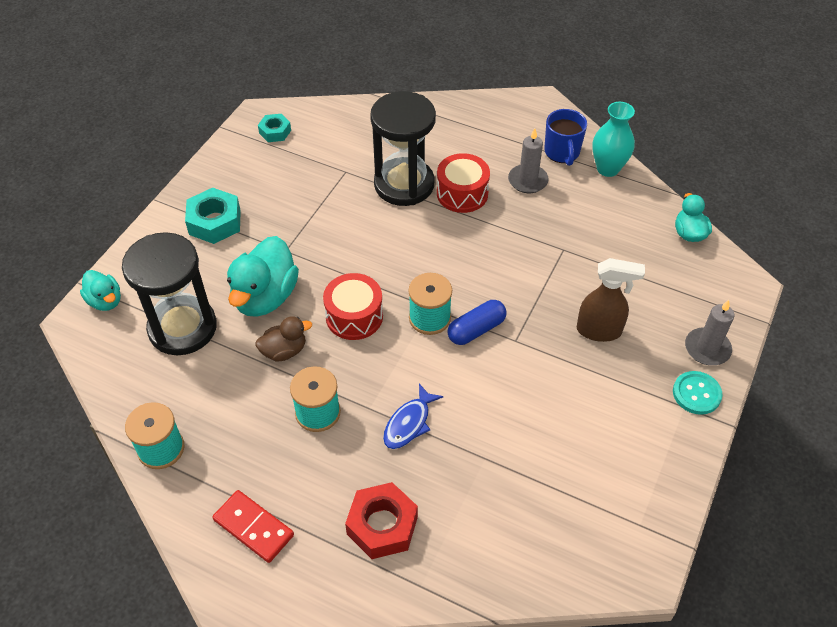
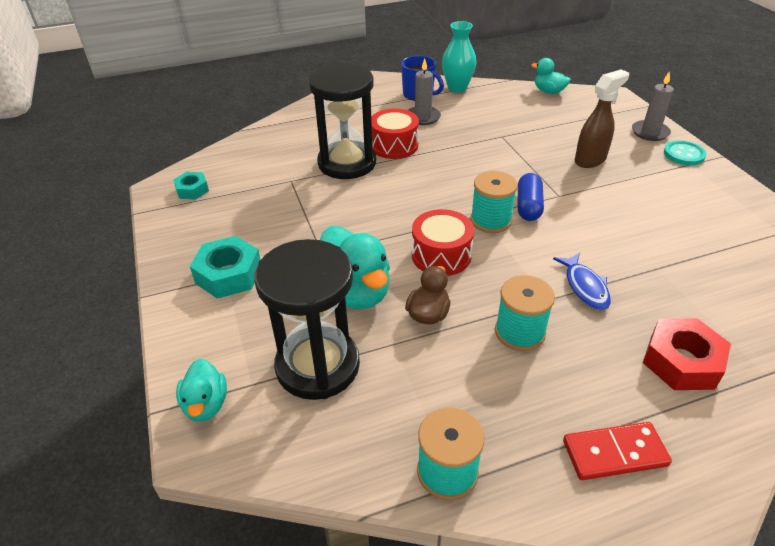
camera: 45 degrees left, 10 degrees down
turquoise duck [80,270,121,311] -> turquoise duck turned 75 degrees clockwise [176,359,227,422]

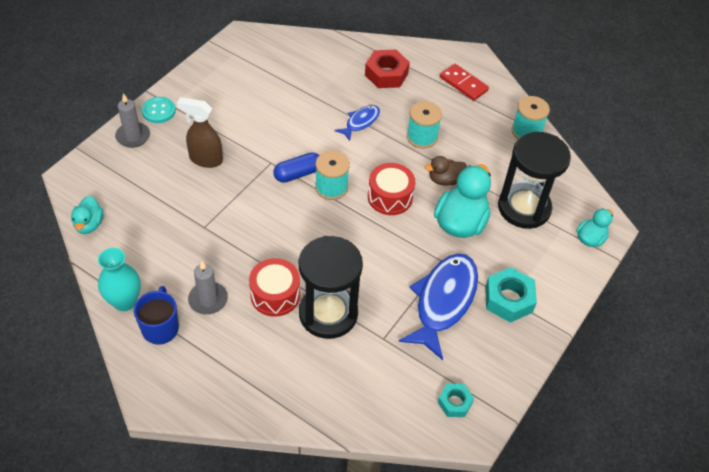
camera: 130 degrees left, 10 degrees up
none -> blue fish [399,254,478,360]

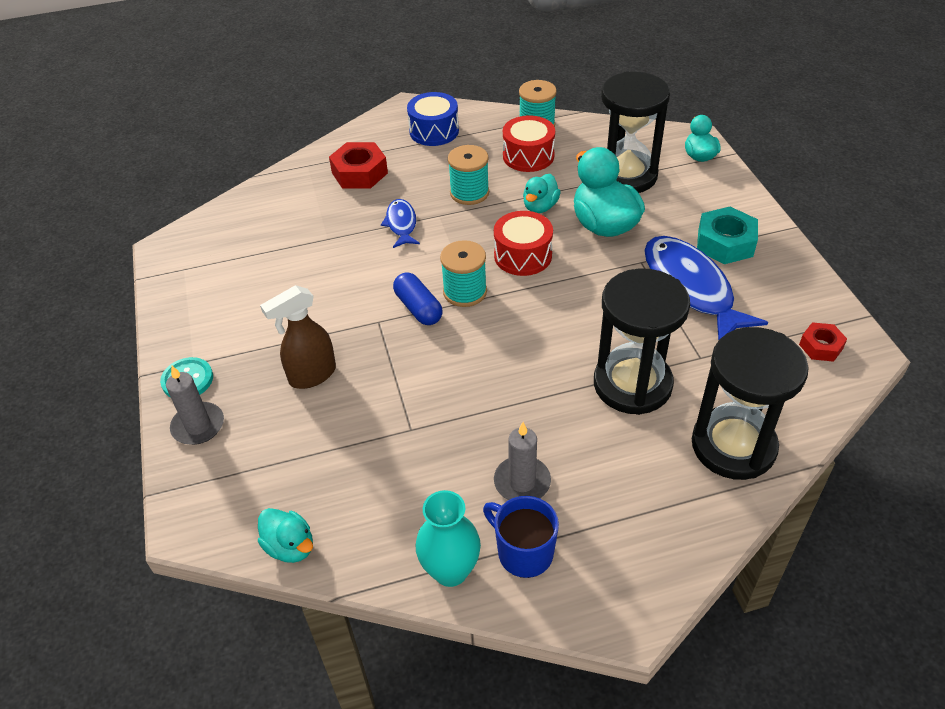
camera: 45 degrees left, 5 degrees down
red drum [249,258,300,317] -> red drum moved to [503,115,555,172]
blue capsule [273,152,319,183] -> blue capsule turned 45 degrees counterclockwise [393,272,443,325]
brown duck [425,156,467,186] -> turquoise duck [523,174,561,213]
turquoise nut [437,384,474,417] -> red nut [799,322,847,362]
red domino [440,64,489,101] -> blue drum [407,92,459,146]
none -> black hourglass [692,327,809,480]

